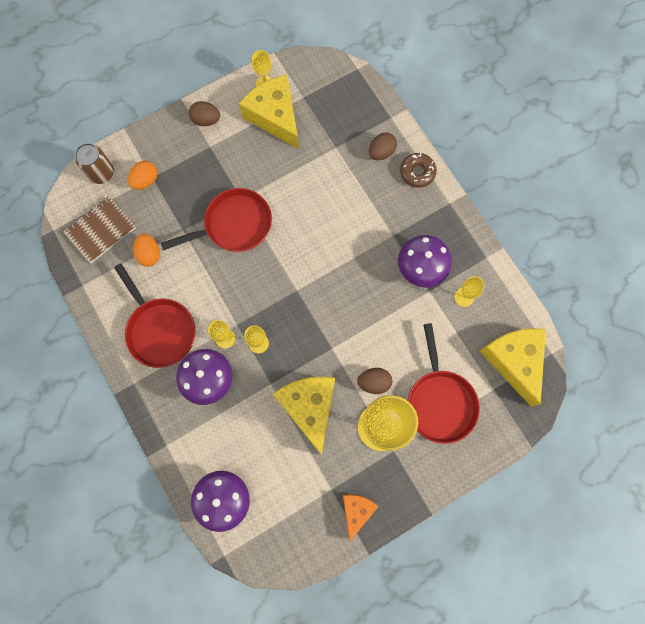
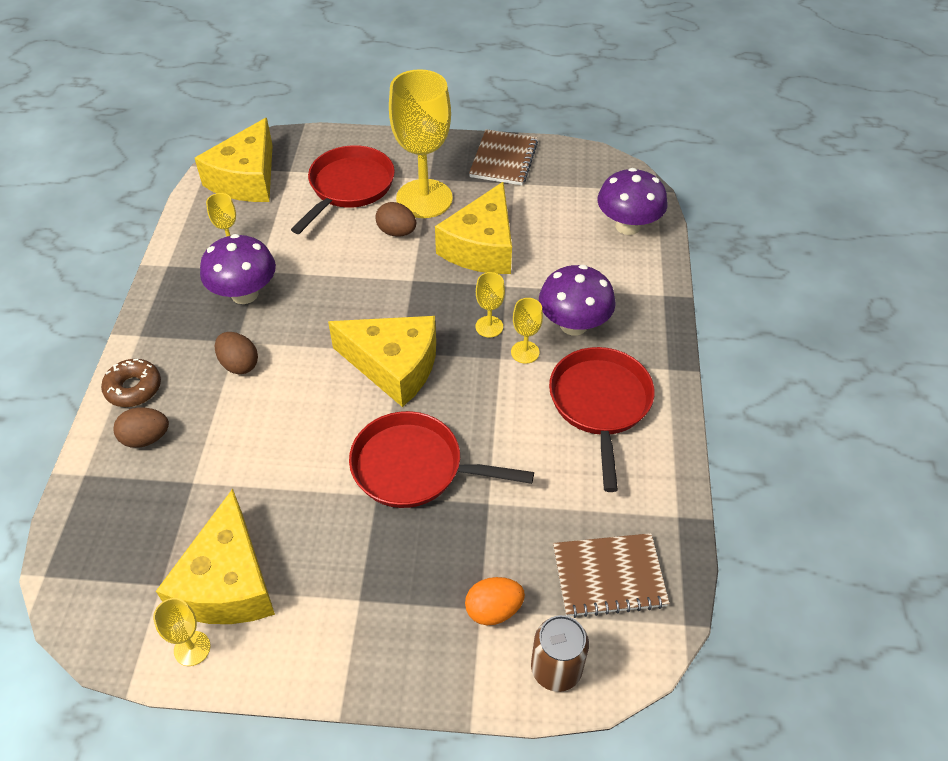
camera: 145 degrees left, 25 degrees down
orange egg [133,233,160,267] -> none
brown egg [189,101,220,126] -> brown egg moved to [215,332,258,374]
orange cheese [343,494,379,541] -> brown notebook [469,129,538,185]
none -> yellow cheese [328,316,436,407]

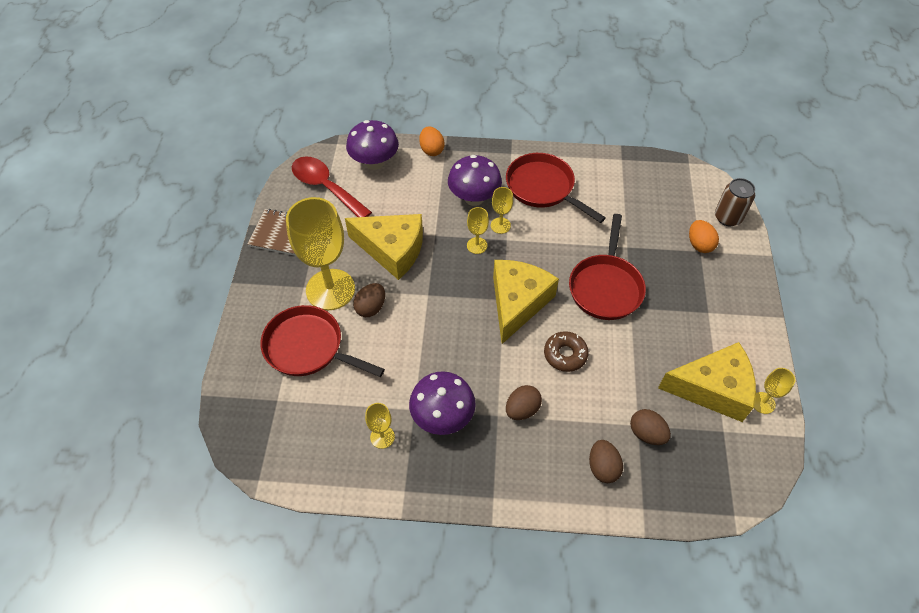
camera: 90 degrees left, 5 degrees up
brown donut [101,359,161,407] -> brown donut moved to [544,331,589,372]
yellow cheese [195,118,273,202] -> none
red pan [549,347,655,492] -> red pan turned 45 degrees clockwise [506,153,606,223]
brown notebook [553,533,669,618] -> none
none -> red spoon [292,156,372,217]
none -> orange egg [419,126,445,156]
none -> brown egg [630,409,671,445]

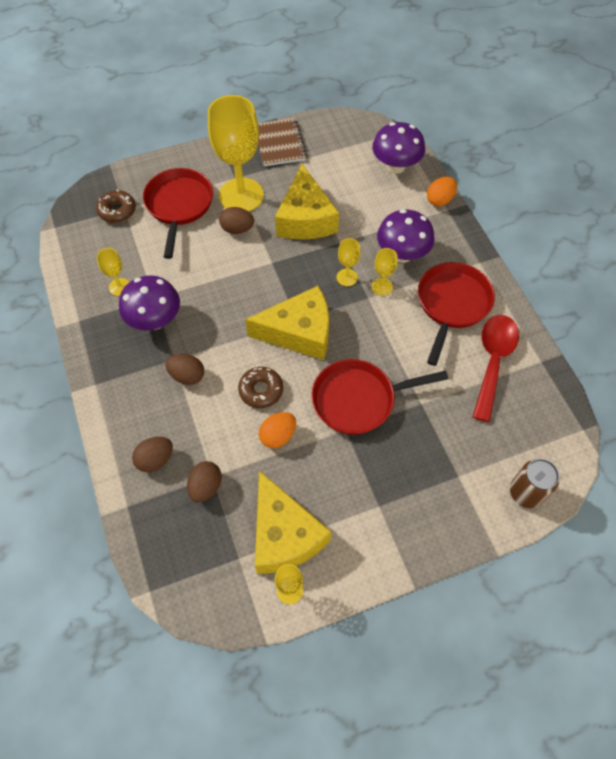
camera: 65 degrees right, 5 degrees up
red spoon [292,156,372,217] -> red spoon moved to [473,315,519,422]
orange egg [689,220,719,253] -> orange egg moved to [259,412,296,448]
none -> brown donut [96,189,136,223]

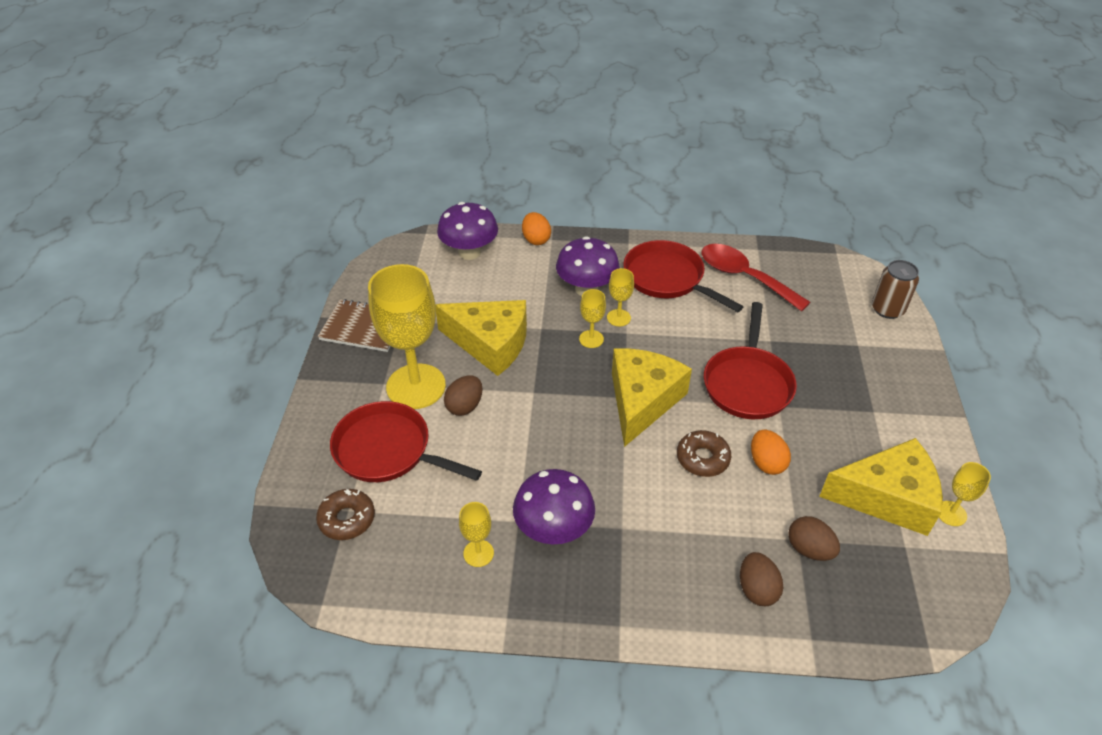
camera: 65 degrees left, 15 degrees down
brown egg [165,354,204,385] -> none

